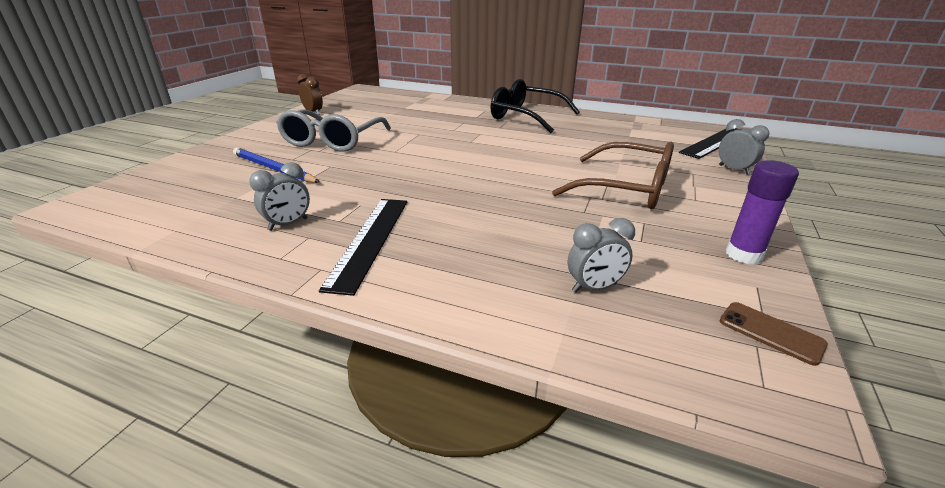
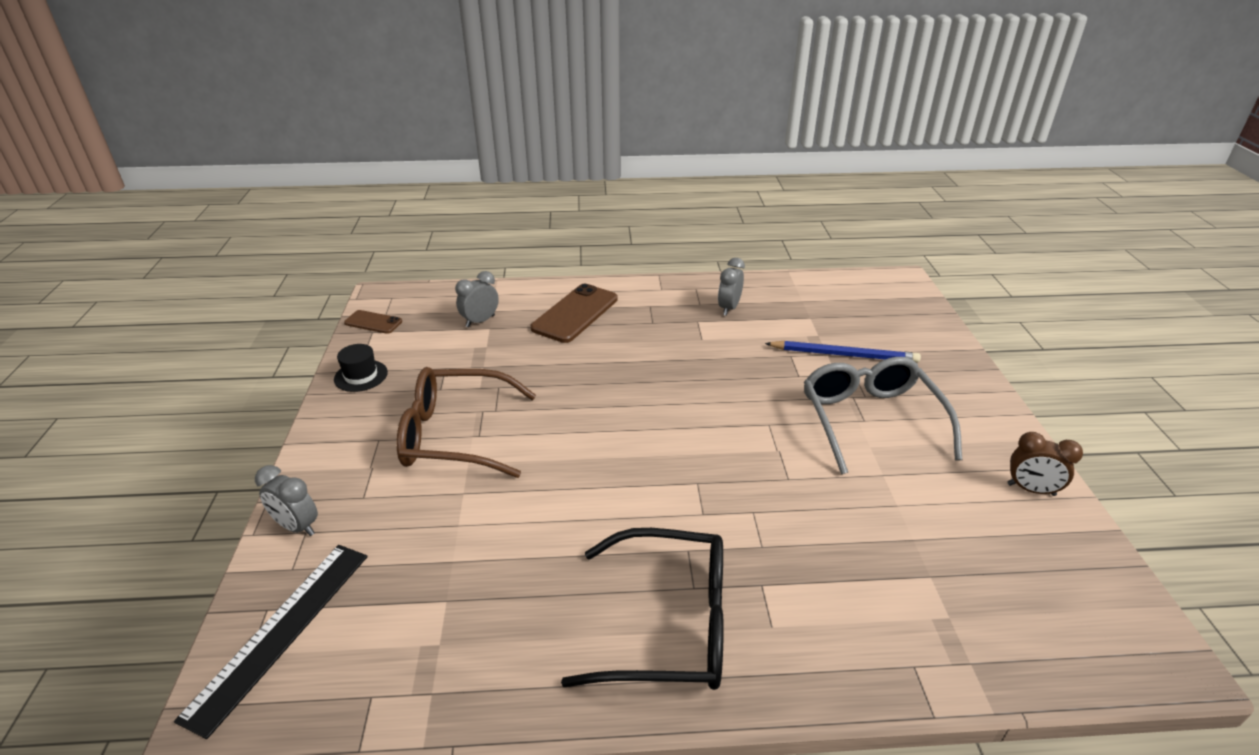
camera: 155 degrees right, 5 degrees up
black ruler [319,199,407,296] -> none
purple glue stick [726,160,799,264] -> black hat [334,344,388,392]
none -> brown phone [530,284,618,343]

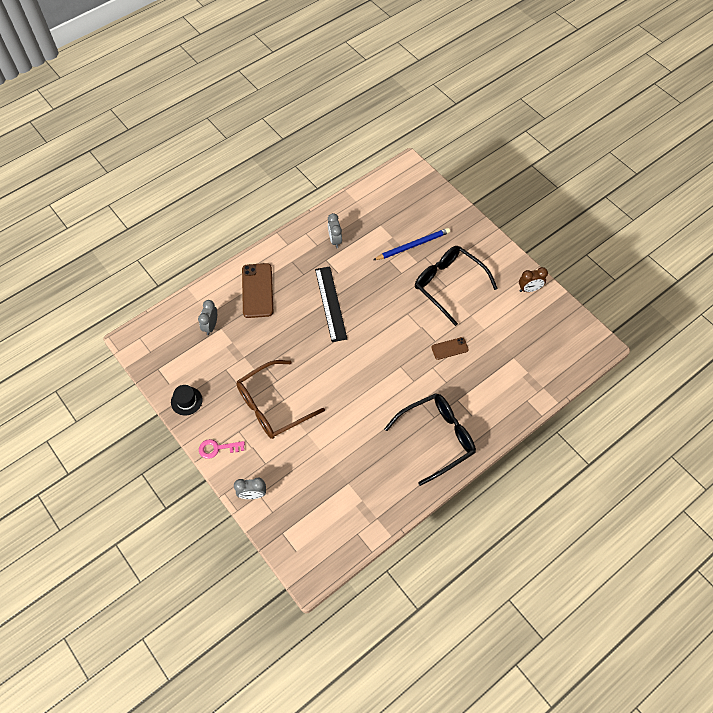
camera: 35 degrees left, 25 degrees up
black ruler [174,545,368,739] -> black ruler moved to [315,266,347,342]
brown phone [344,310,402,334] -> brown phone moved to [431,337,469,360]
grey glasses [804,357,962,474] -> black glasses [415,246,498,326]
none -> pink key [199,439,245,459]

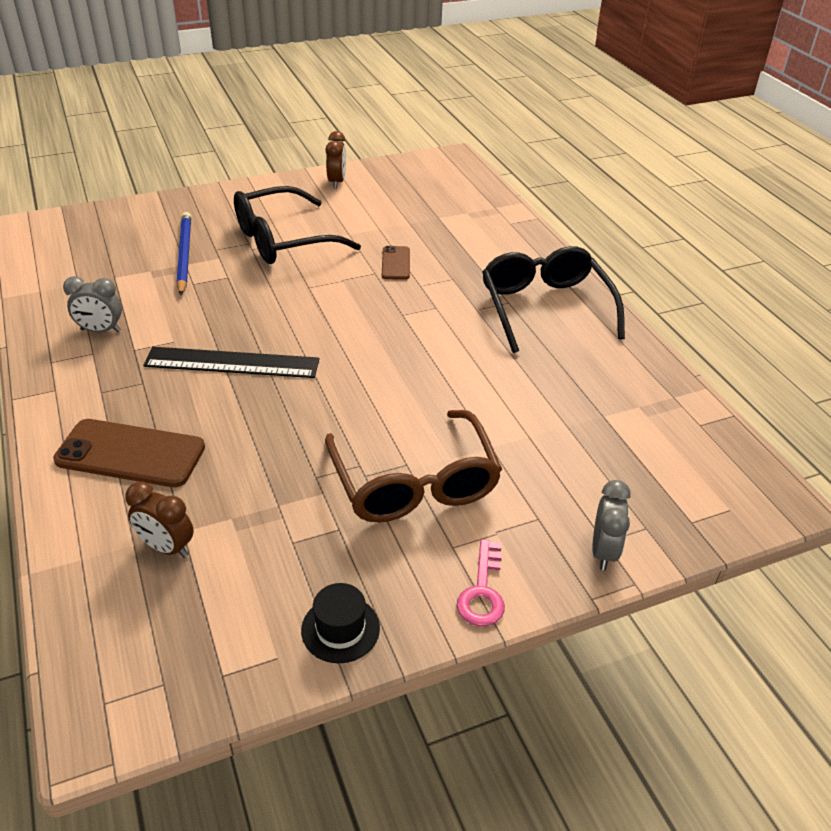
camera: 75 degrees left, 20 degrees down
grey clock [198,300,217,335] -> brown clock [125,482,194,558]

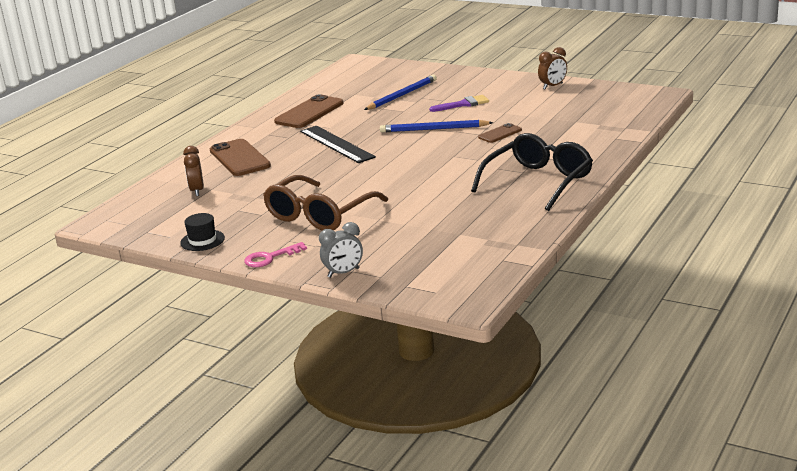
camera: 55 degrees right, 15 degrees down
grey clock [63,276,122,332] -> brown phone [274,94,344,128]
black glasses [234,186,361,264] -> purple brush [429,95,489,112]
none -> blue pencil [380,120,494,132]

